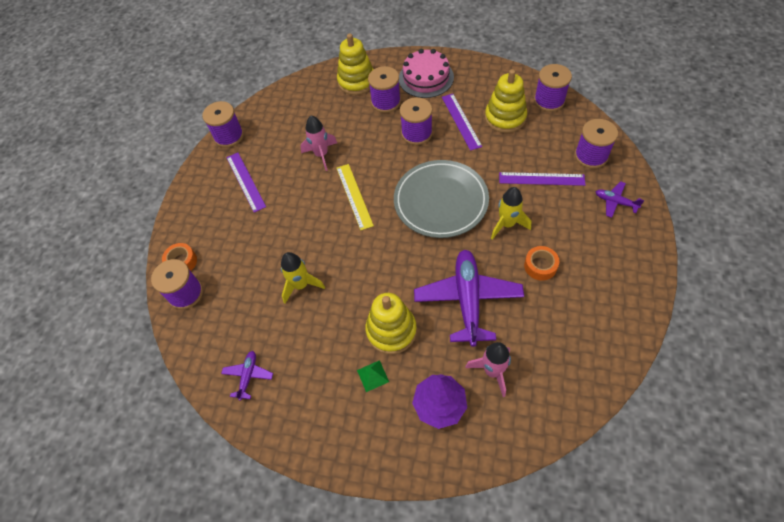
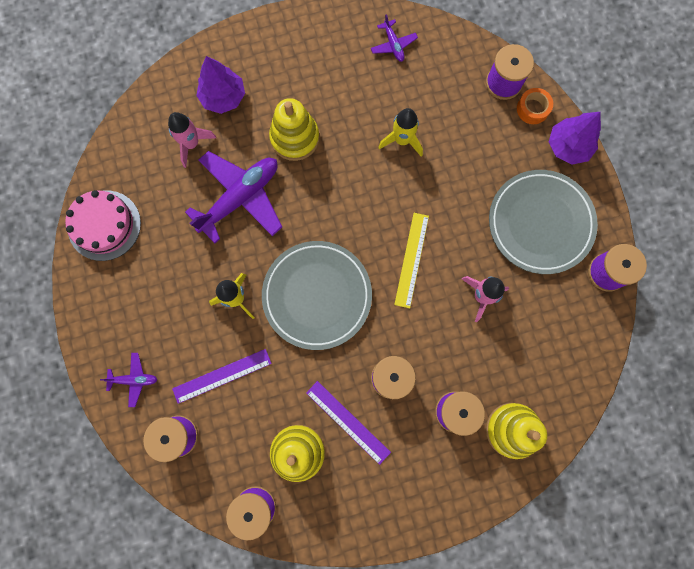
camera: 145 degrees right, 20 degrees up
purple ruler [226,153,266,213] -> grey plate [489,170,598,274]
yellow ruler [336,164,374,230] -> yellow ruler turned 60 degrees clockwise [394,213,429,308]
green pyramid [357,360,389,392] -> none
pink cake [399,49,454,98] -> pink cake moved to [65,190,141,261]
purple plane [414,250,524,347] -> purple plane turned 105 degrees counterclockwise [185,151,282,243]
orange tape [524,246,559,281] -> none
none -> purple tree [549,112,601,165]

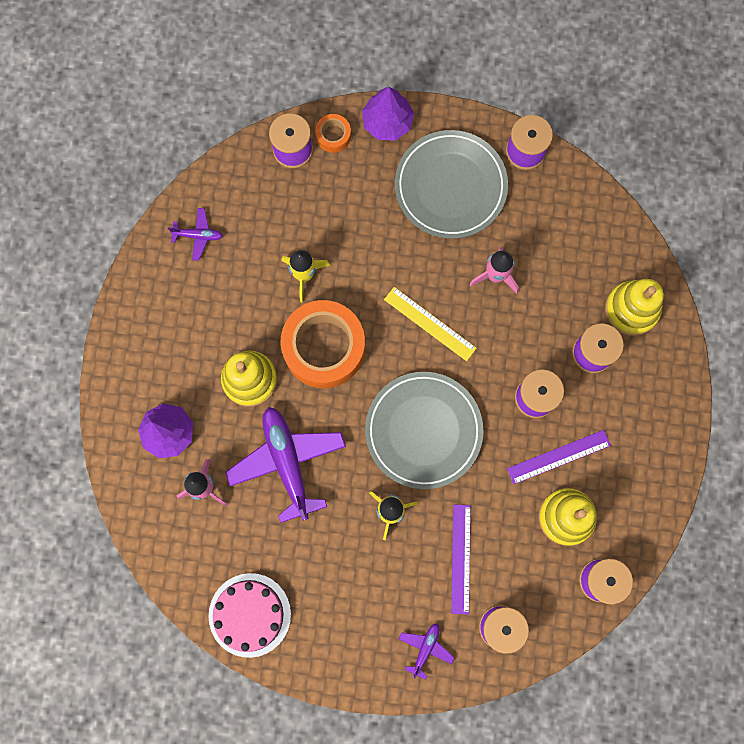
camera: 65 degrees left, 0 degrees up
none -> orange tape [280,300,365,388]

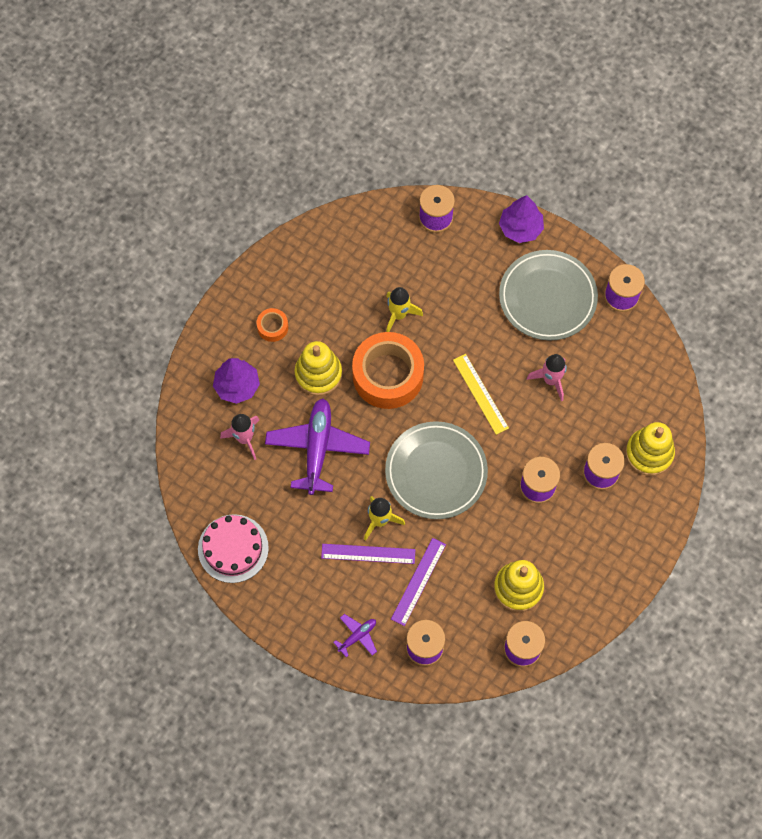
camera: 25 degrees right, 10 degrees down
purple plane [168,208,223,261] -> none
orange tape [315,114,351,153] -> orange tape moved to [257,308,288,342]
purple ruler [507,430,611,484] -> purple ruler moved to [321,544,415,564]

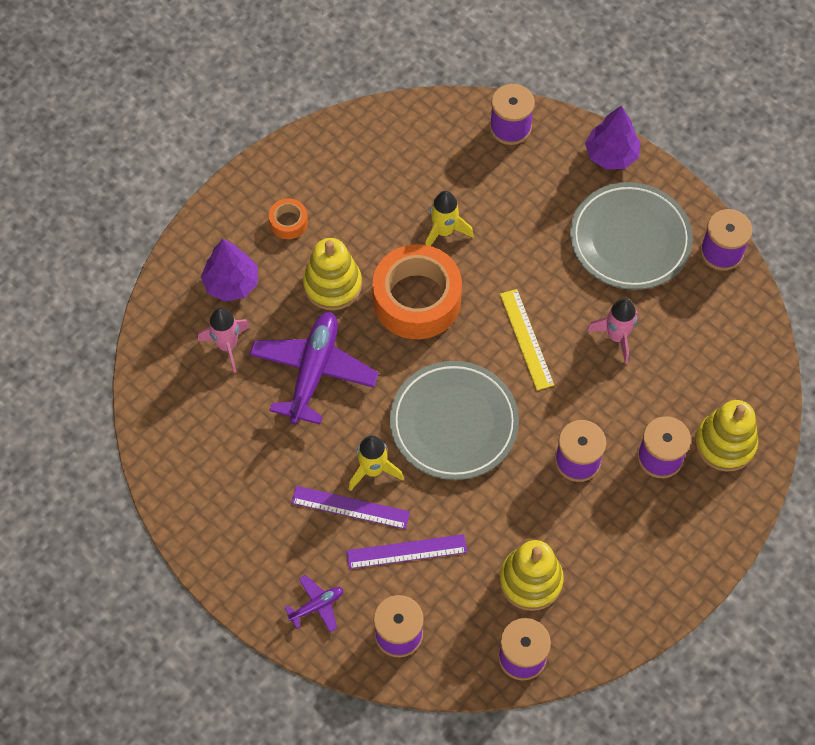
camera: 10 degrees right, 5 degrees down
pink cake [198,514,269,583] -> none
purple ruler [391,538,446,626] -> purple ruler turned 45 degrees clockwise [346,534,467,569]

